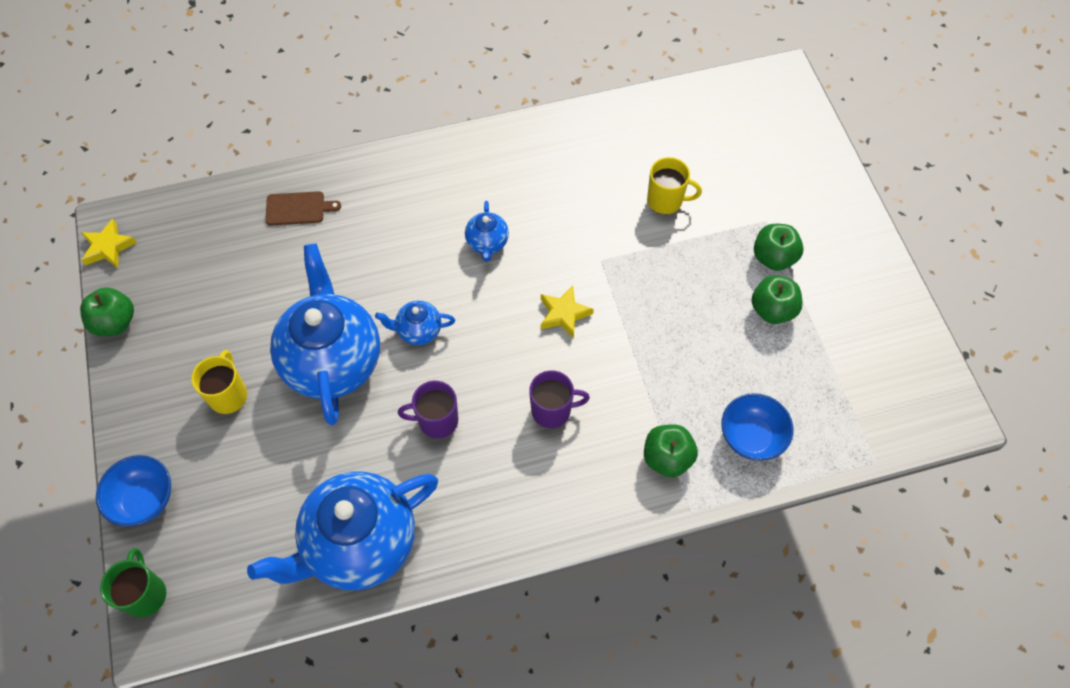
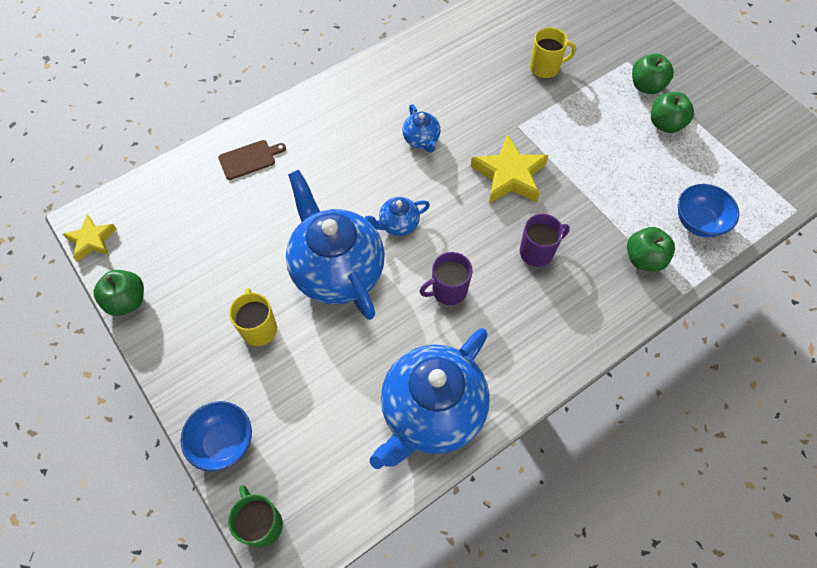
camera: 20 degrees left, 0 degrees up
yellow star [541,285,594,339] -> yellow star [471,134,549,204], size x1.62

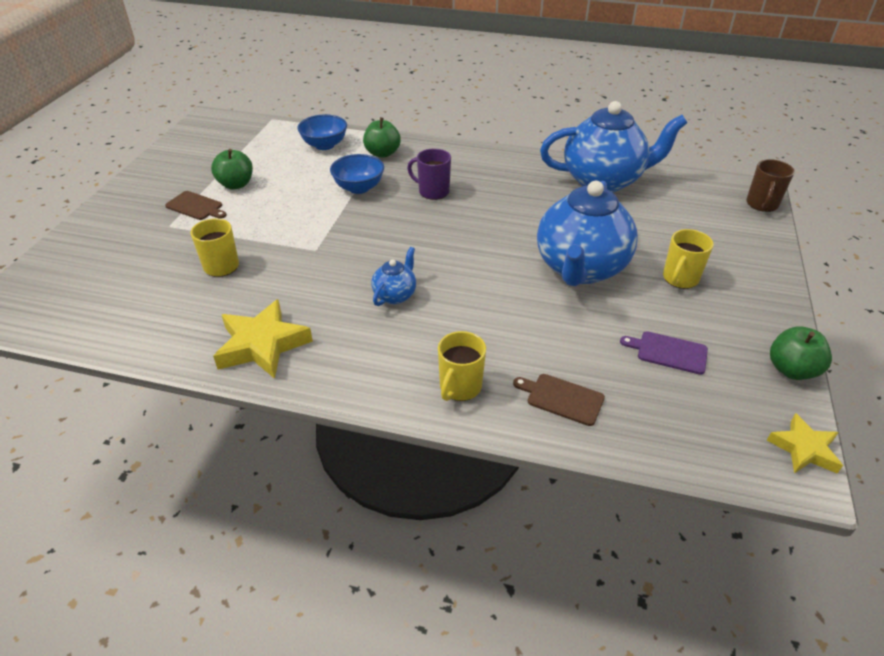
camera: 130 degrees left, 20 degrees down
blue bowl [181,401,252,472] -> blue bowl moved to [330,154,384,194]
green mug [228,485,283,548] -> brown mug [746,159,795,212]
blue teapot [365,197,430,236] -> none
purple mug [419,252,473,305] -> none
yellow star [471,134,549,204] -> yellow star moved to [213,299,313,379]
green apple [632,54,674,94] -> brown cutting board [165,191,226,220]
none -> yellow mug [438,331,486,401]
none -> purple cutting board [620,331,708,375]

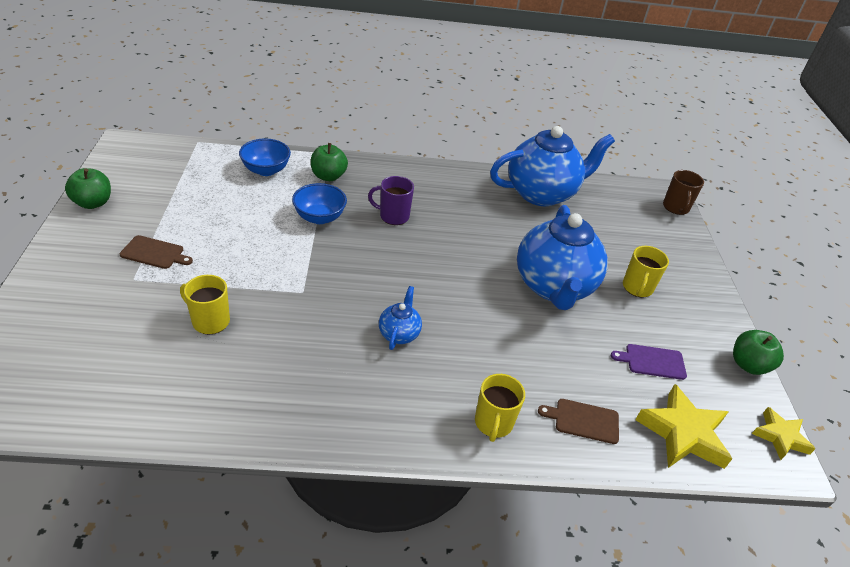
camera: 20 degrees left, 0 degrees up
green apple [211,149,253,189] -> green apple moved to [65,168,111,209]
yellow star [213,299,313,379] -> yellow star moved to [635,384,732,469]

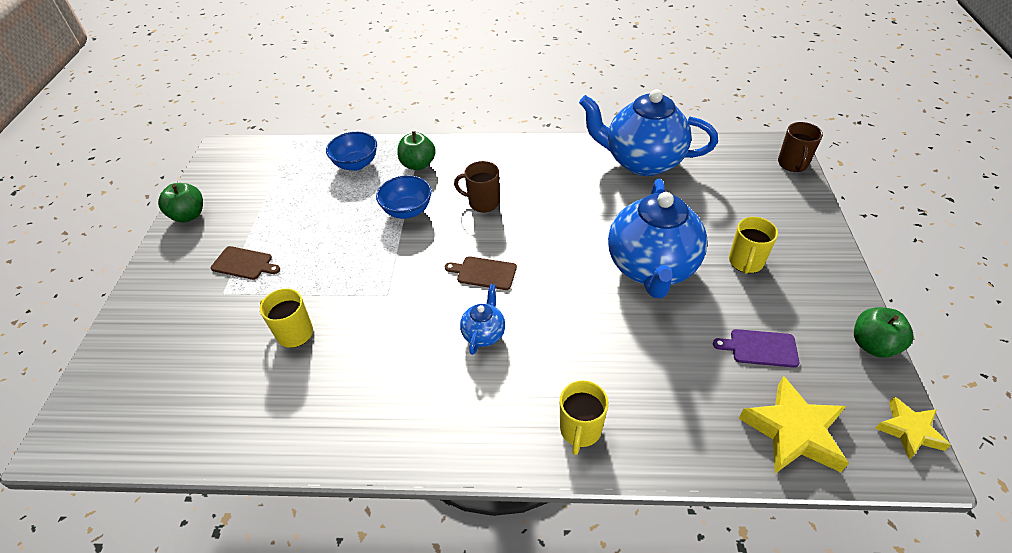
camera: 10 degrees right, 5 degrees up
purple mug [368,176,414,225] -> brown mug [454,161,499,212]
blue teapot [490,126,615,206] -> blue teapot turned 150 degrees counterclockwise [579,89,718,176]
brown cutting board [538,399,619,444] -> brown cutting board moved to [445,256,517,290]

